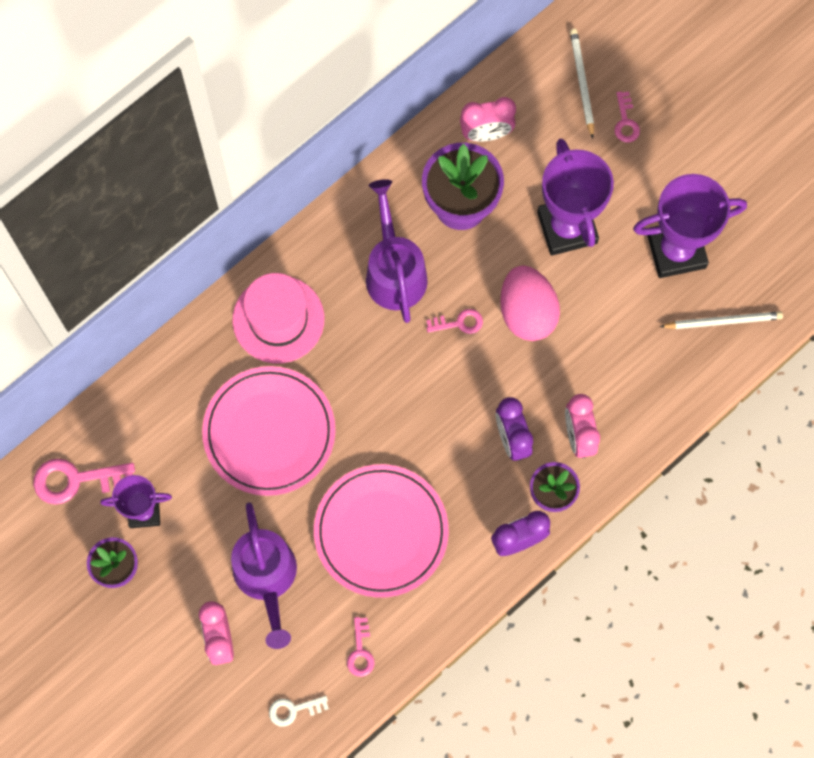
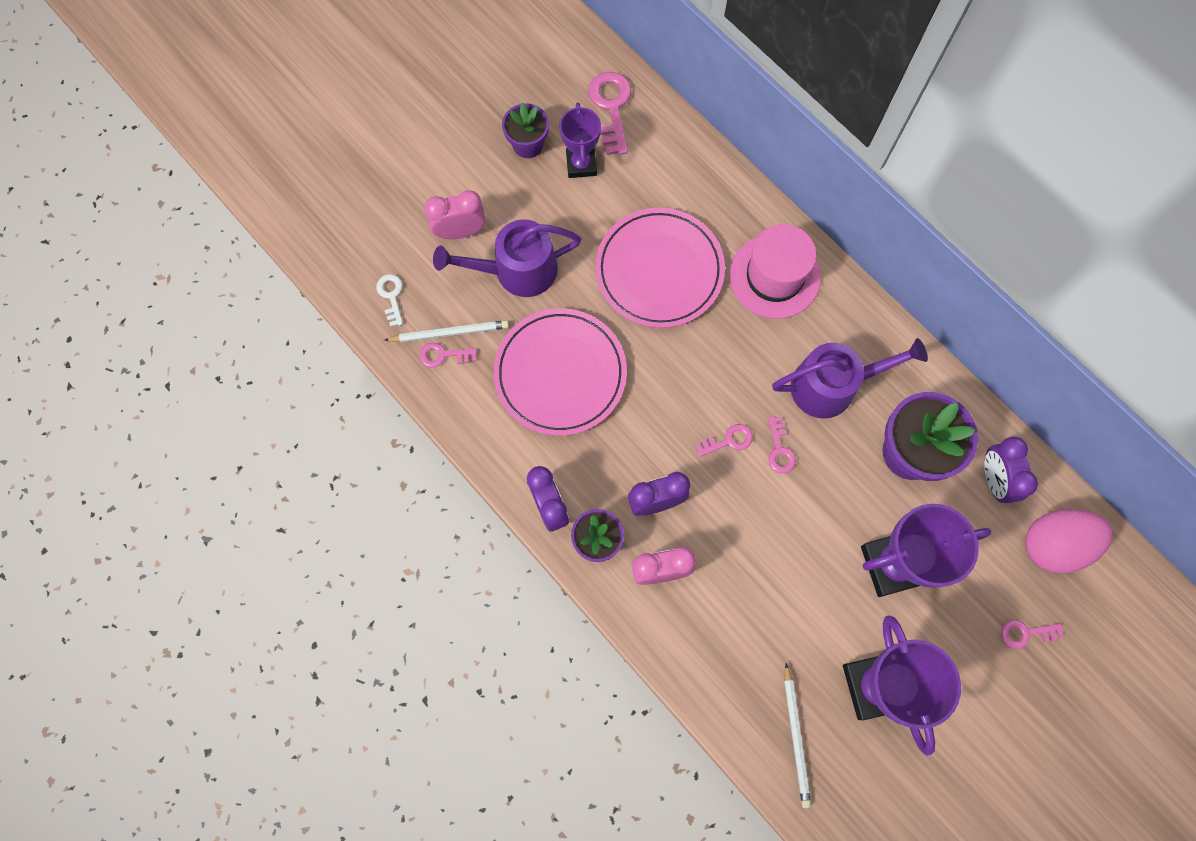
camera: 90 degrees right, 0 degrees up
pink clock [460,97,516,142] -> purple clock [984,437,1038,503]
pink egg [500,265,560,341] -> pink egg moved to [1025,509,1113,574]
white pencil [570,29,594,138] -> white pencil moved to [384,320,509,342]
none -> pink key [695,424,753,457]

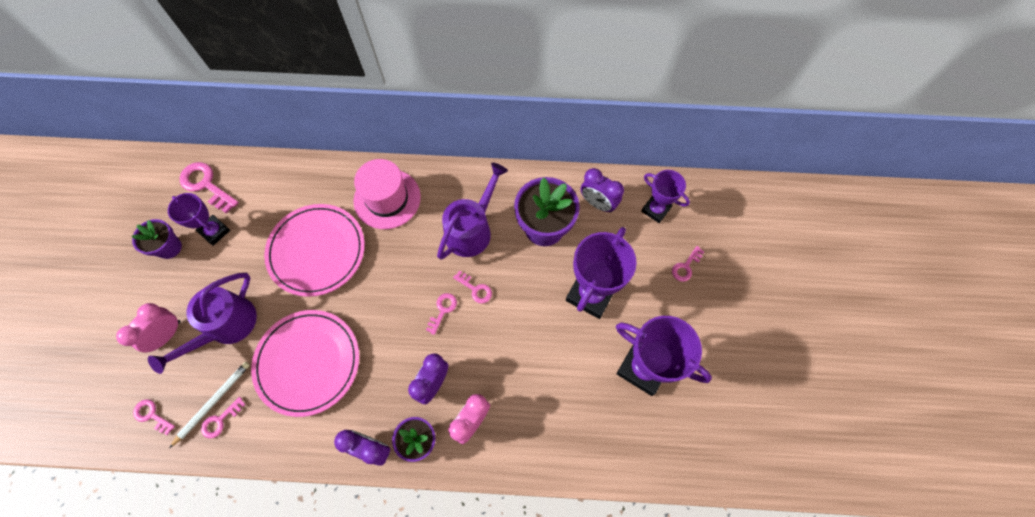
camera: 45 degrees left, 5 degrees down
white key [376,274,403,327] -> pink key [133,399,175,435]
white pencil [784,663,811,808] -> none
pink egg [1025,509,1113,574] -> purple trophy [641,170,690,223]

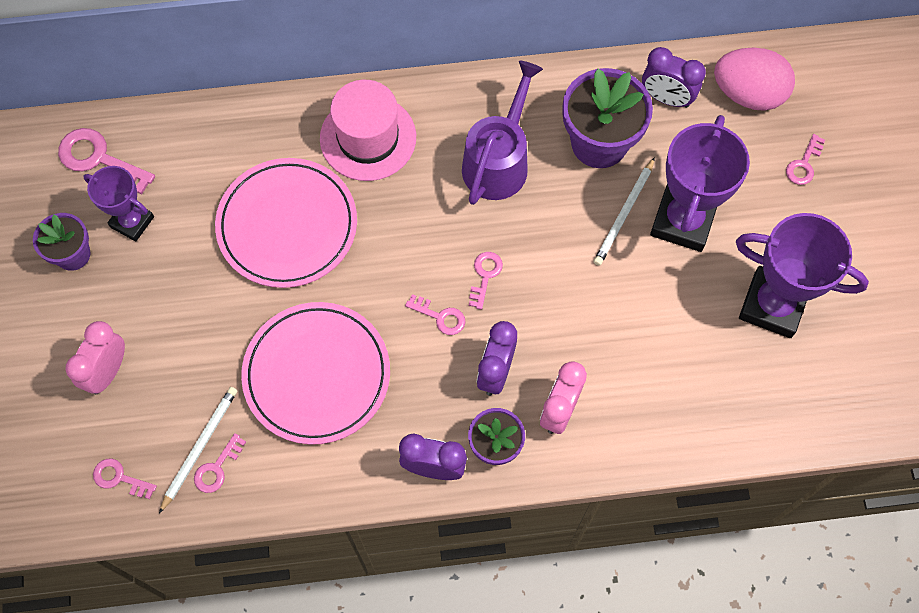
camera: 10 degrees left, 0 degrees up
purple watering can [148,273,257,374] -> none
pink key [453,271,492,304] -> pink key moved to [405,294,465,335]
purple trophy [641,170,690,223] -> pink egg [714,48,795,111]
none -> white pencil [594,157,655,266]

